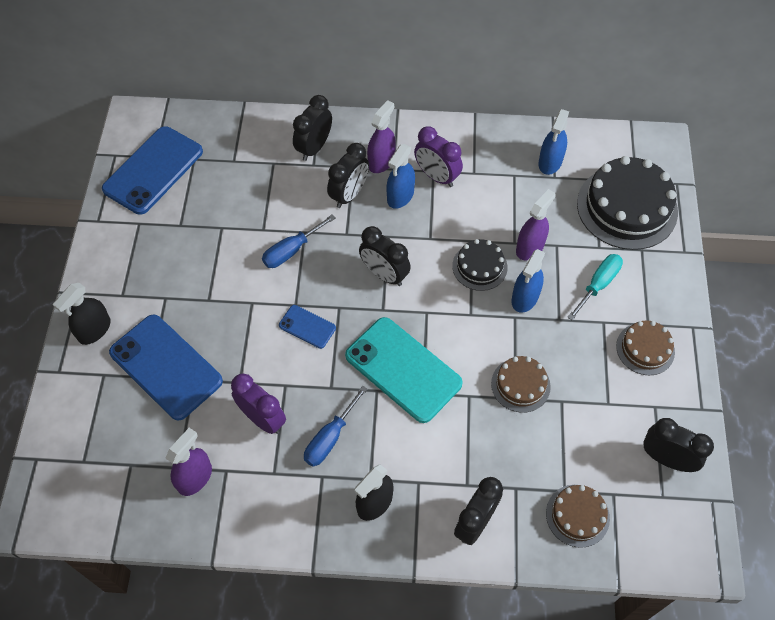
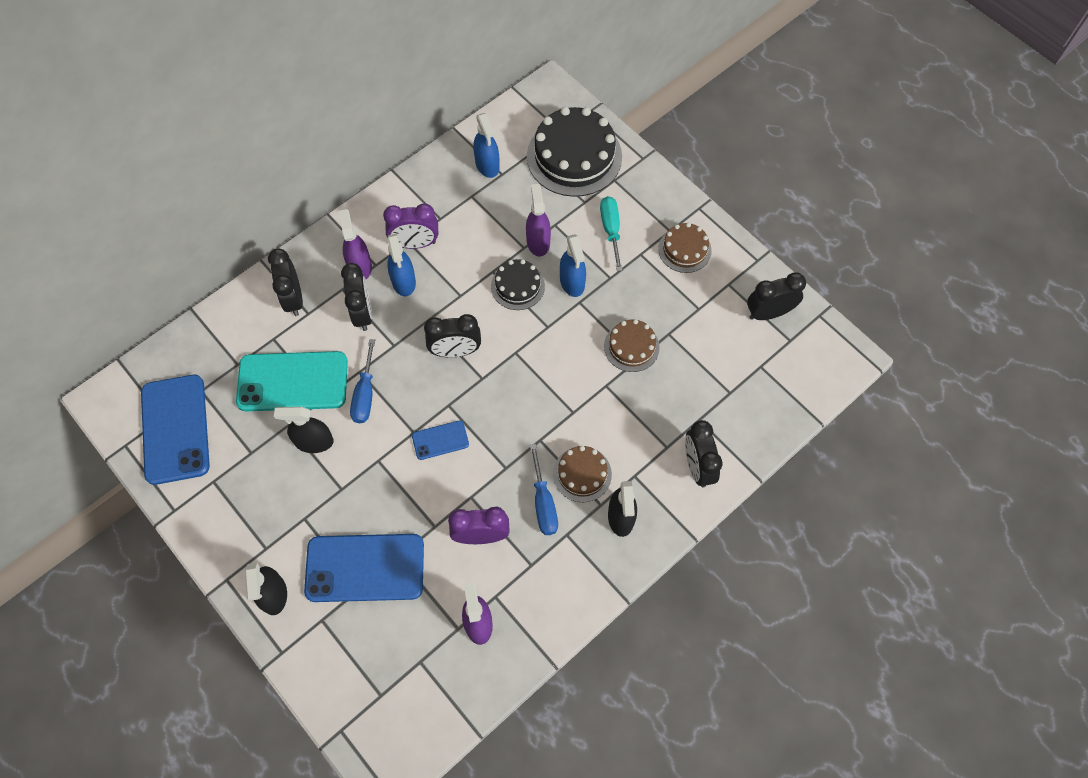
camera: 45 degrees left, 5 degrees up
turquoise phone [345,317,463,423] -> turquoise phone moved to [236,351,348,411]
brown cake [546,485,610,548] -> brown cake moved to [553,446,612,502]
none -> black spray bottle [274,407,334,453]

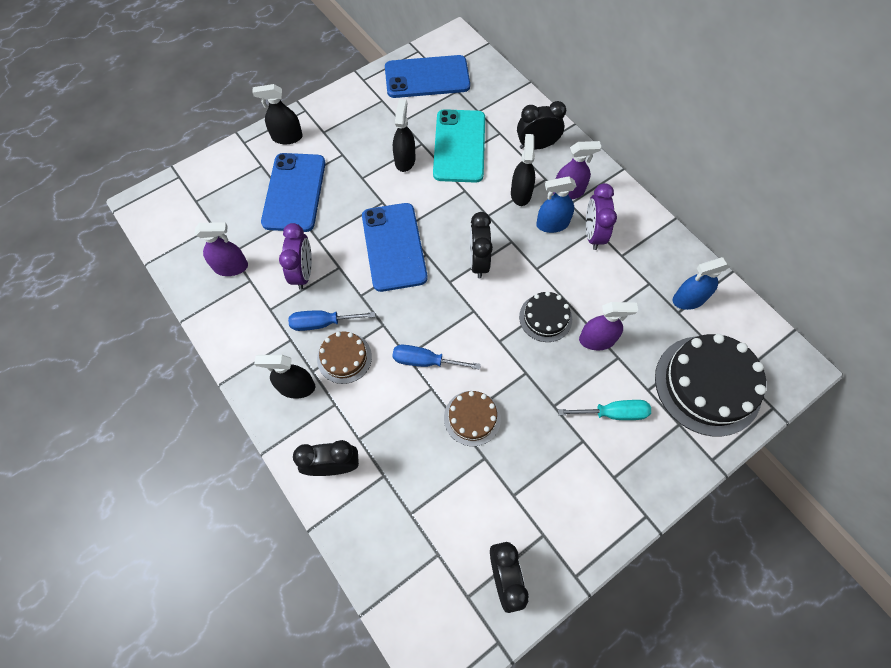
camera: 95 degrees right, 0 degrees up
black clock [341,263,372,331] -> black spray bottle [511,134,535,206]
blue screwdriver [350,339,375,423] -> blue screwdriver moved to [392,345,481,370]
blue phone [412,420,469,460] -> blue phone [362,203,427,292], size x2.06
blue spray bottle [560,234,586,297] -> none
brown cake [658,223,712,273] -> none

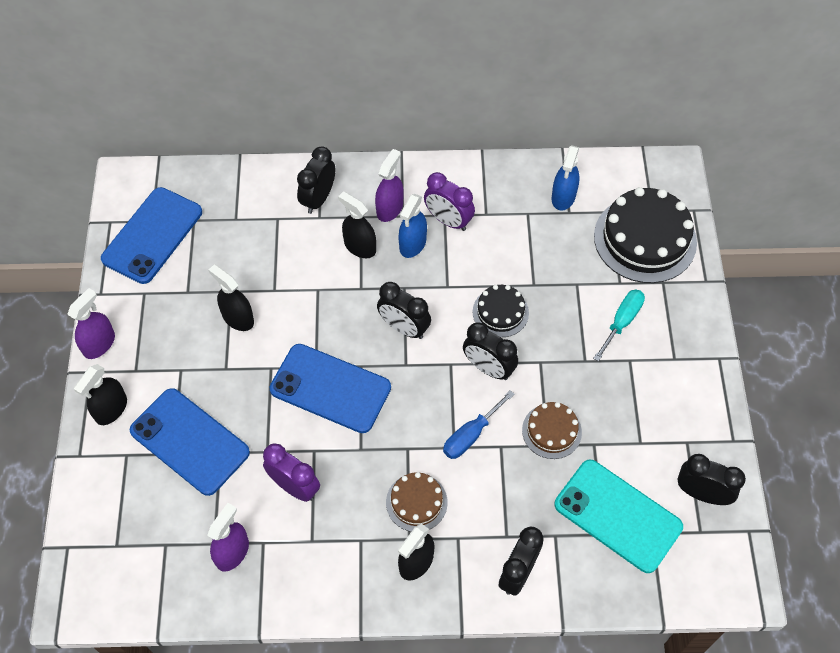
camera: 55 degrees left, 5 degrees down
blue screwdriver [288,310,375,331] -> none
turquoise phone [433,109,485,183] -> turquoise phone moved to [555,460,683,573]
purple spray bottle [579,302,638,350] -> purple spray bottle moved to [67,288,115,359]
none -> black clock [463,322,518,380]

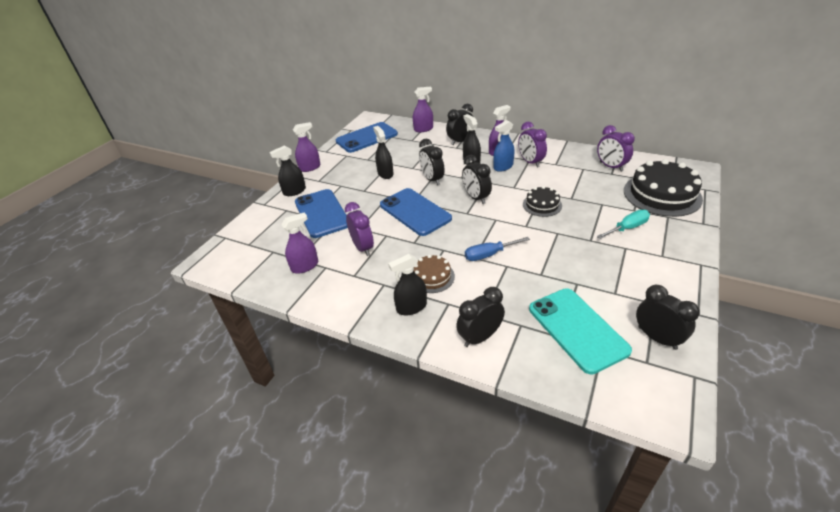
camera: 30 degrees right, 20 degrees down
black clock [463,322,518,380] -> black clock moved to [419,139,445,185]
brown cake [522,402,582,459] -> none
blue spray bottle [552,145,580,211] -> purple clock [597,125,635,172]
none -> purple spray bottle [413,87,433,132]

